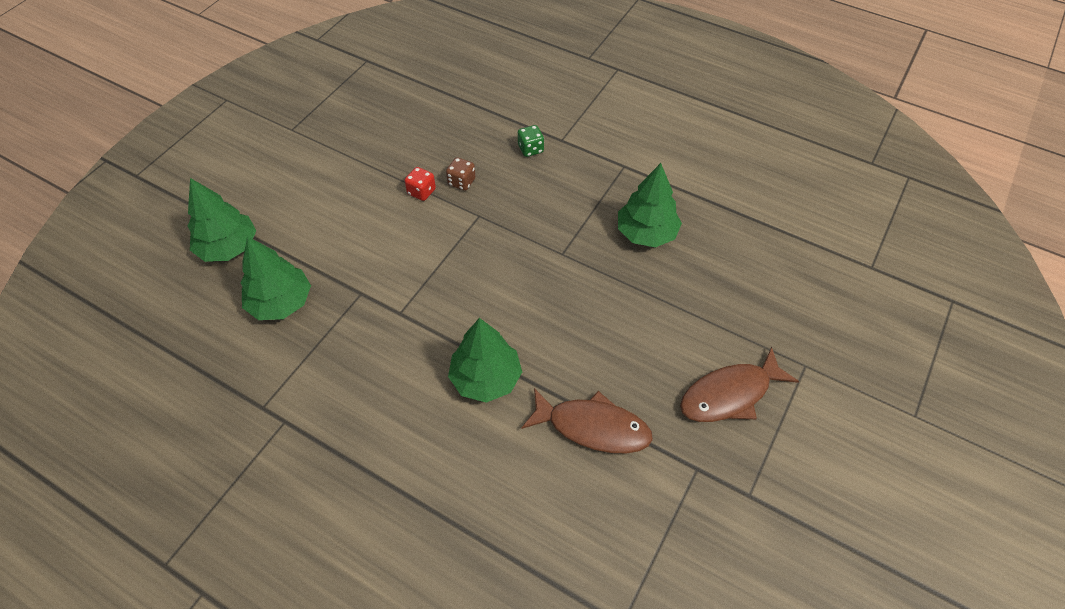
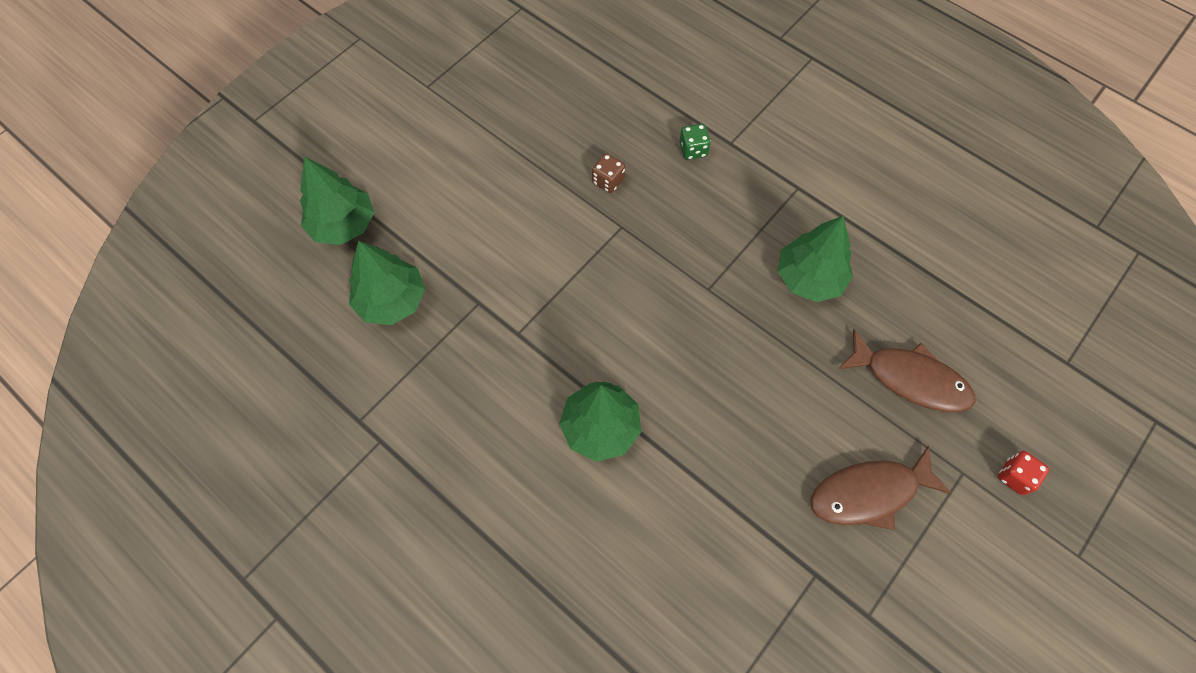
camera: 10 degrees right, 10 degrees up
red dice [405,167,436,201] -> red dice moved to [998,451,1049,495]
brown fish [521,388,653,453] -> brown fish moved to [838,329,976,412]

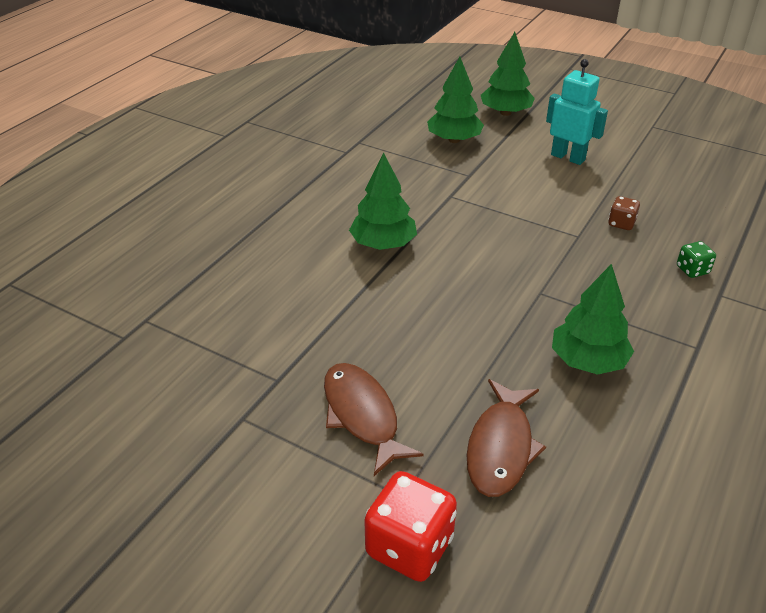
camera: 80 degrees right, 25 degrees down
red dice [998,451,1049,495] -> red dice [364,471,457,582], size x1.92
none -> turquoise robot [546,59,608,165]

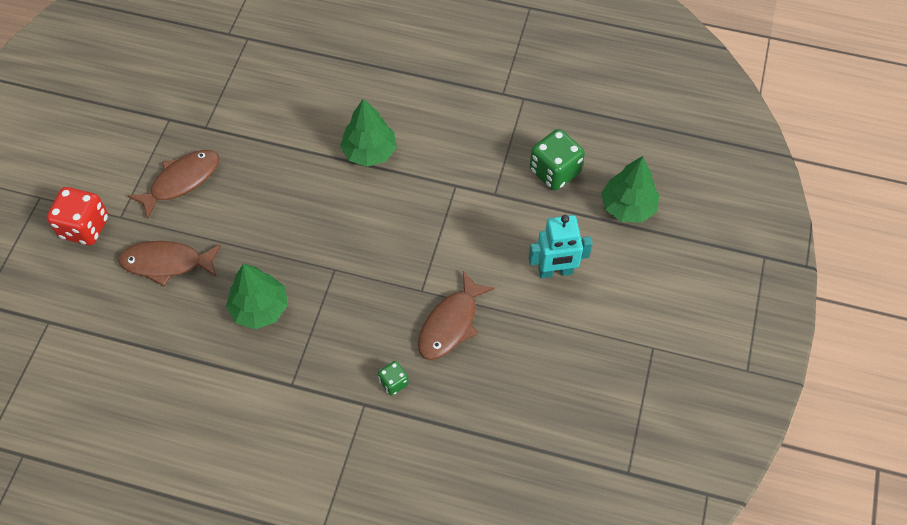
camera: 75 degrees right, 20 degrees up
green tree [427,57,484,143] -> green dice [530,129,585,190]
turquoise robot [546,59,608,165] -> turquoise robot turned 60 degrees clockwise [529,215,593,278]
brown dice [608,196,640,230] -> brown fish [418,271,495,360]

